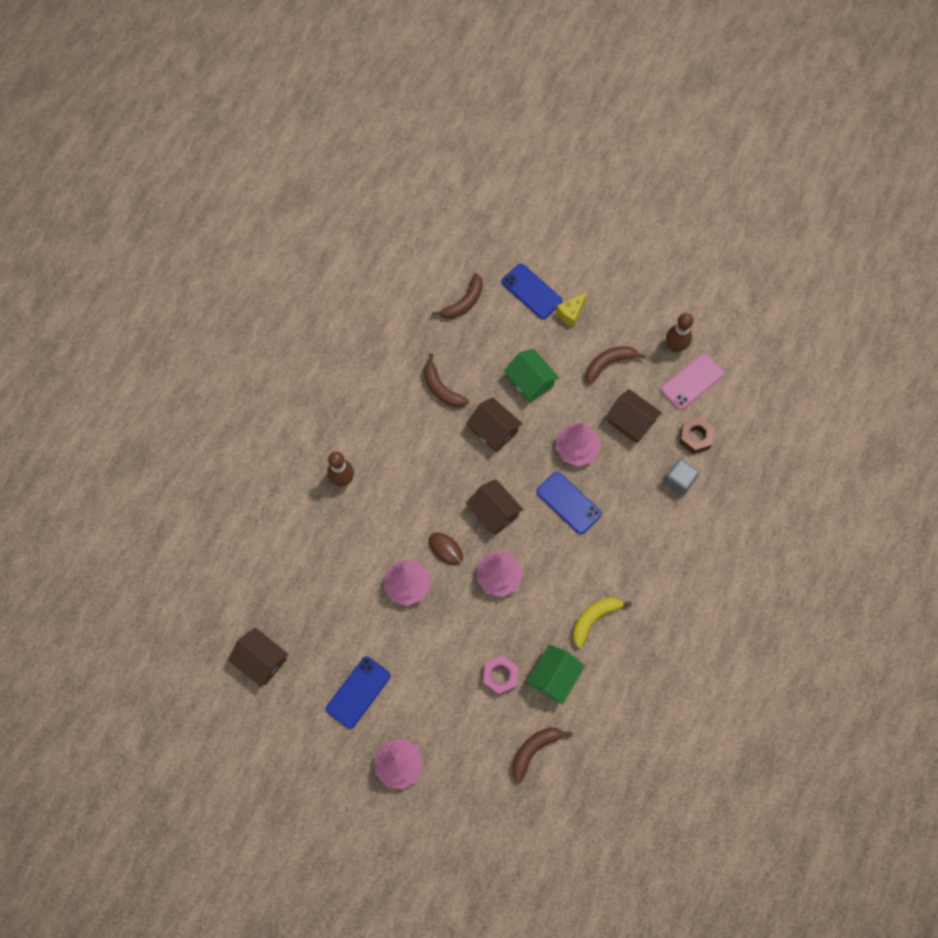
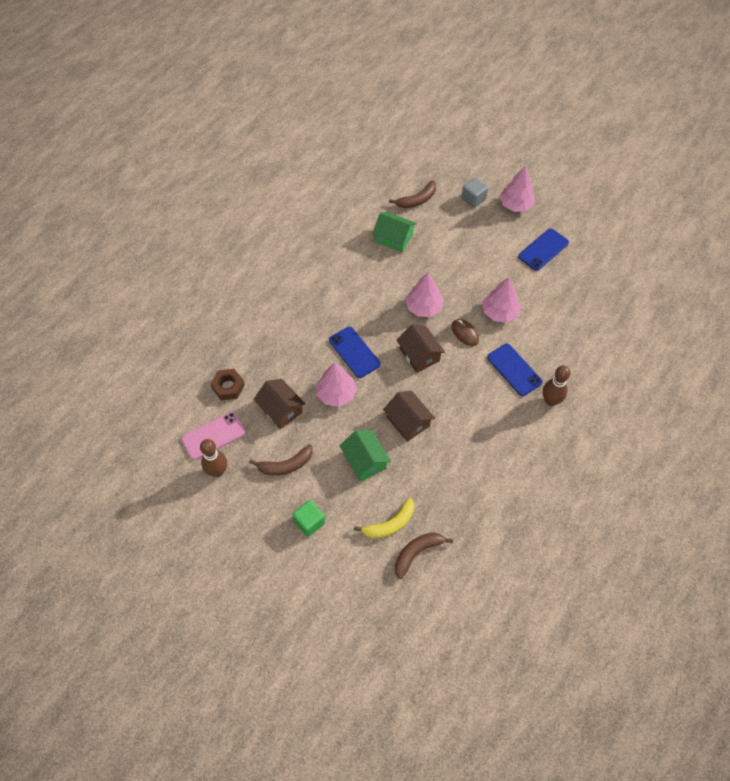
camera: 170 degrees left, 10 degrees down
brown house [228,627,288,687] -> none
brown banana [424,353,469,408] -> none
pink nut [483,655,519,696] -> none
blue phone [502,264,563,319] -> blue phone moved to [487,344,543,396]
green house [527,645,585,704] -> green house turned 75 degrees clockwise [372,212,416,252]
yellow cheese [556,292,587,327] -> green cube [292,500,325,537]
yellow banana [573,597,632,648] -> yellow banana moved to [354,498,414,539]
grey cube [664,459,699,496] -> grey cube moved to [461,177,488,208]

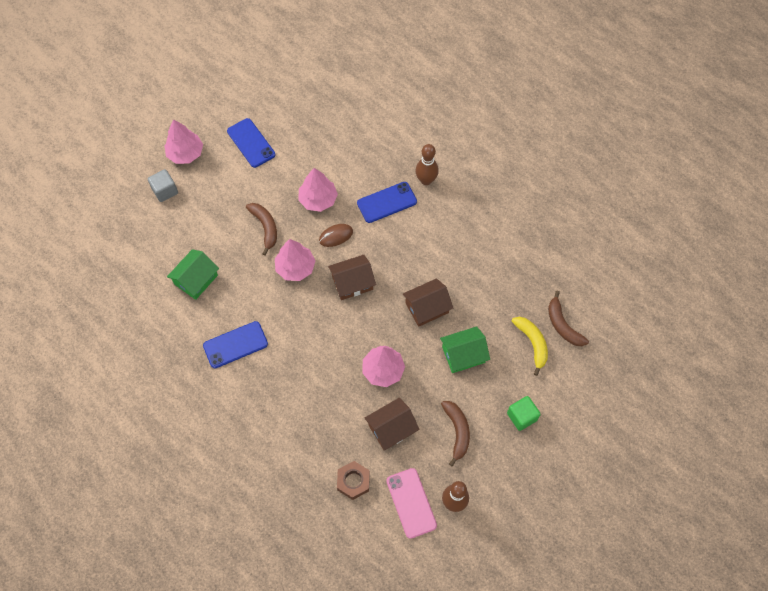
camera: 80 degrees left, 5 degrees up
blue phone [329,327,380,378] -> blue phone moved to [203,321,268,368]
brown banana [389,180,436,208] -> brown banana moved to [246,203,277,255]

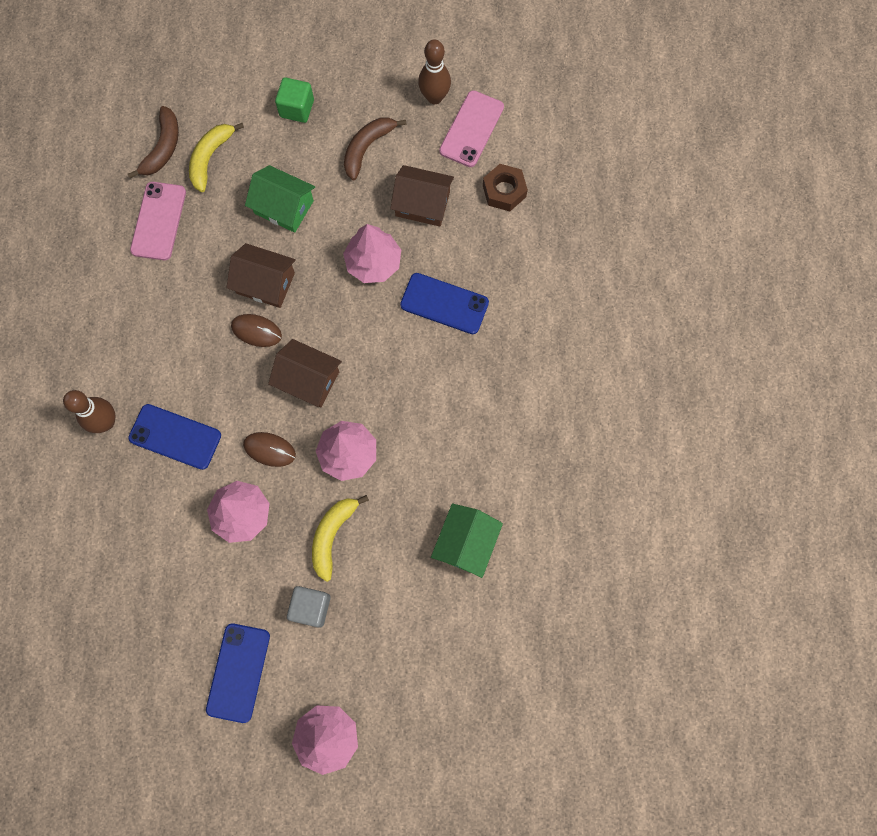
camera: 135 degrees left, 10 degrees up
grey cube [148,169,178,202] -> grey cube moved to [287,586,331,628]
green house [167,249,219,300] -> green house turned 60 degrees counterclockwise [431,504,503,578]
blue phone [203,321,268,368] -> blue phone moved to [400,273,489,334]
brown banana [246,203,277,255] -> yellow banana [312,495,369,582]
none -> pink phone [130,182,186,260]
none -> brown mouse [231,314,282,347]

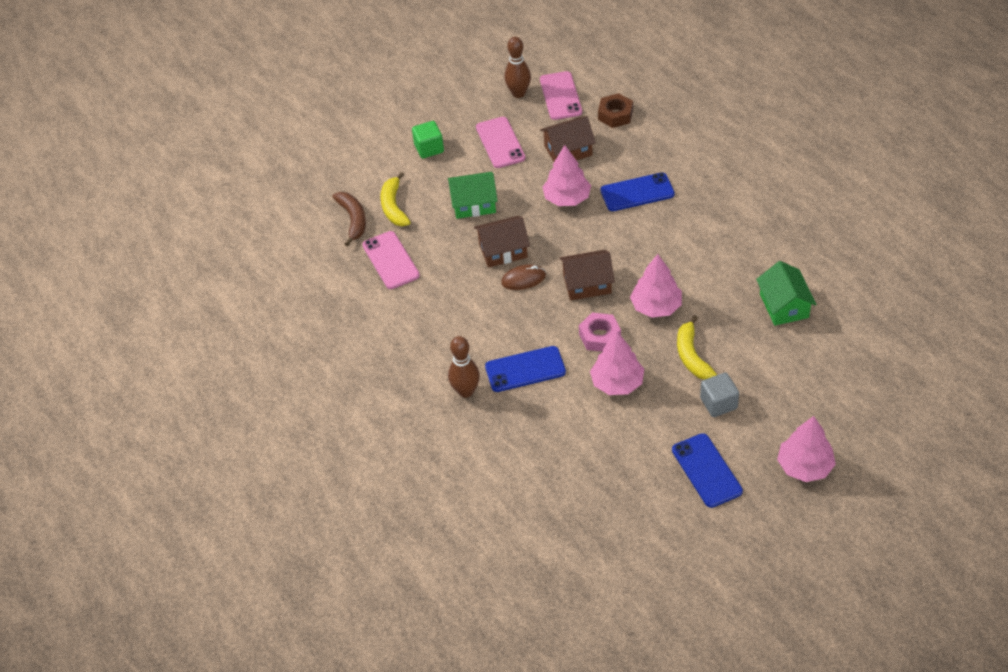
camera: 30 degrees left, 25 degrees down
brown mouse [243,432,296,467] -> pink nut [579,313,621,352]
brown banana [344,117,407,180] -> pink phone [476,117,525,168]

